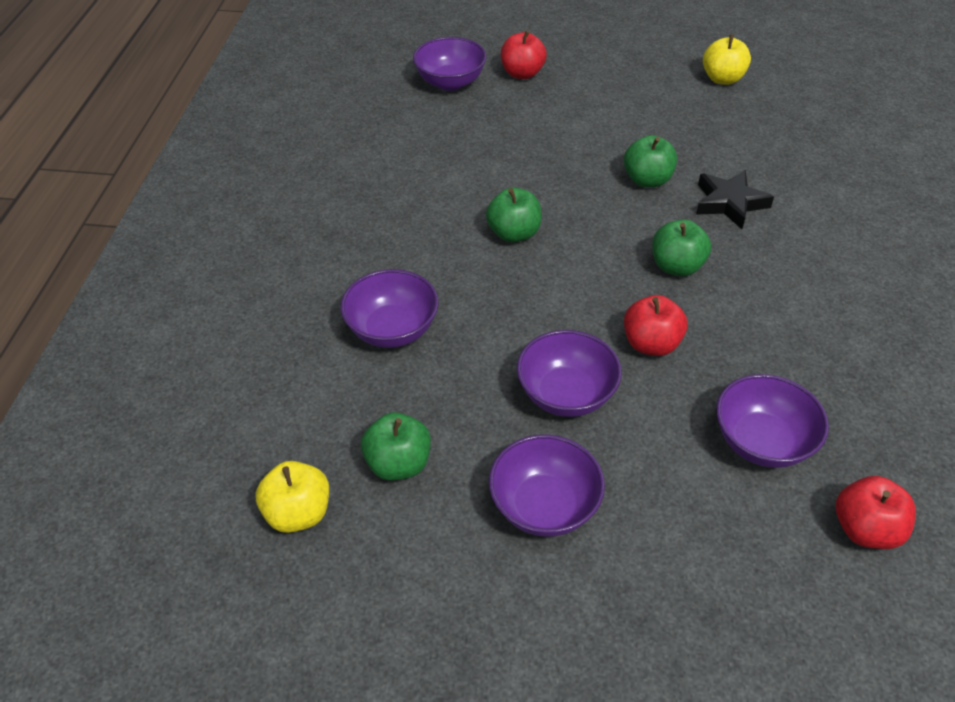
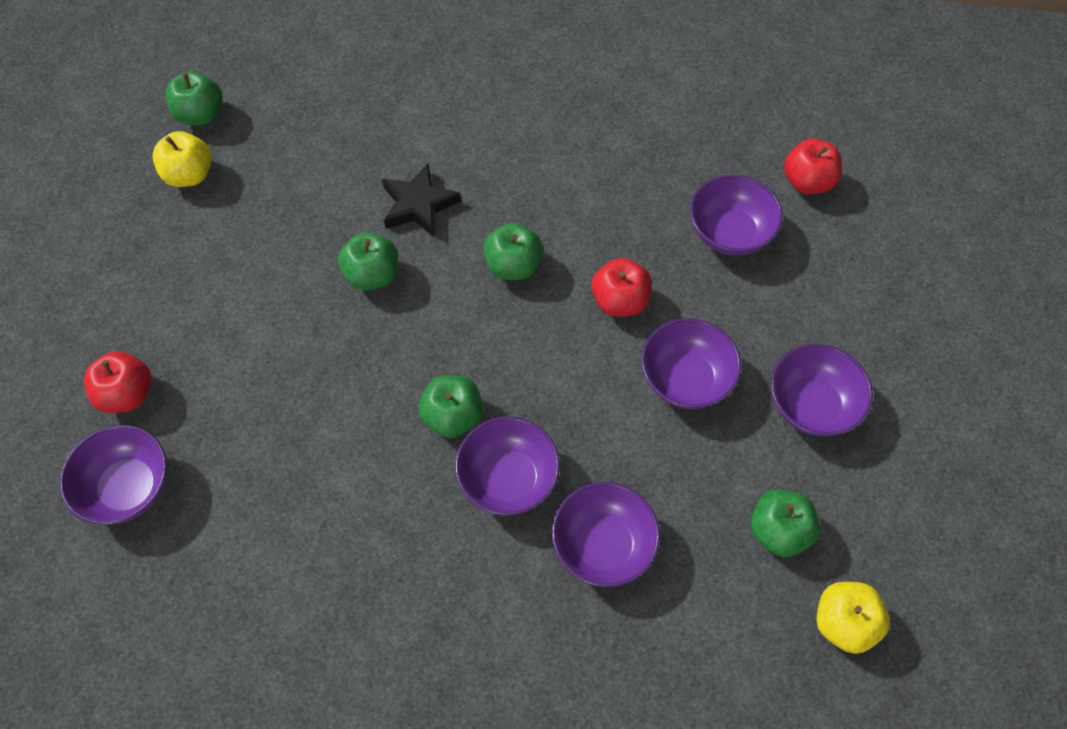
camera: 90 degrees left, 15 degrees up
none -> green apple [166,71,223,125]
none -> purple bowl [455,416,560,516]

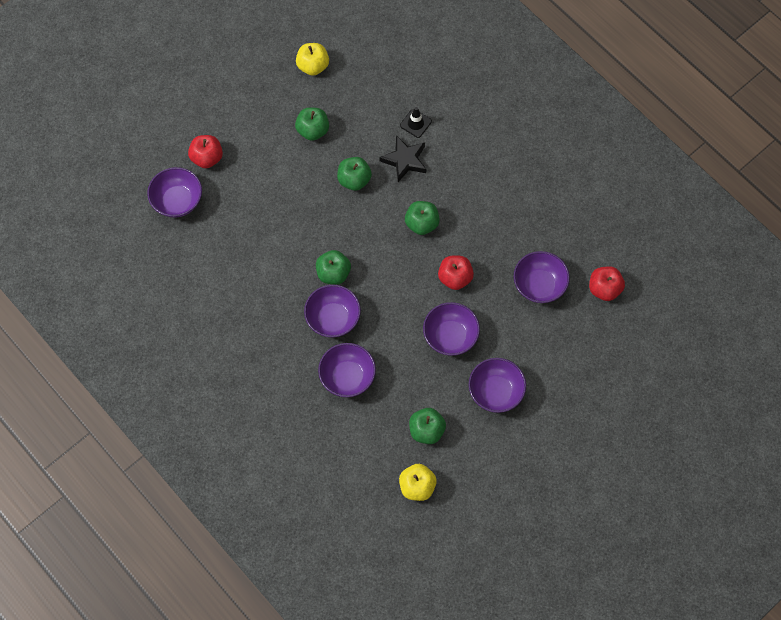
camera: 40 degrees right, 5 degrees up
green apple [166,71,223,125] -> green apple moved to [295,107,329,141]
none -> black traffic cone [400,107,432,138]

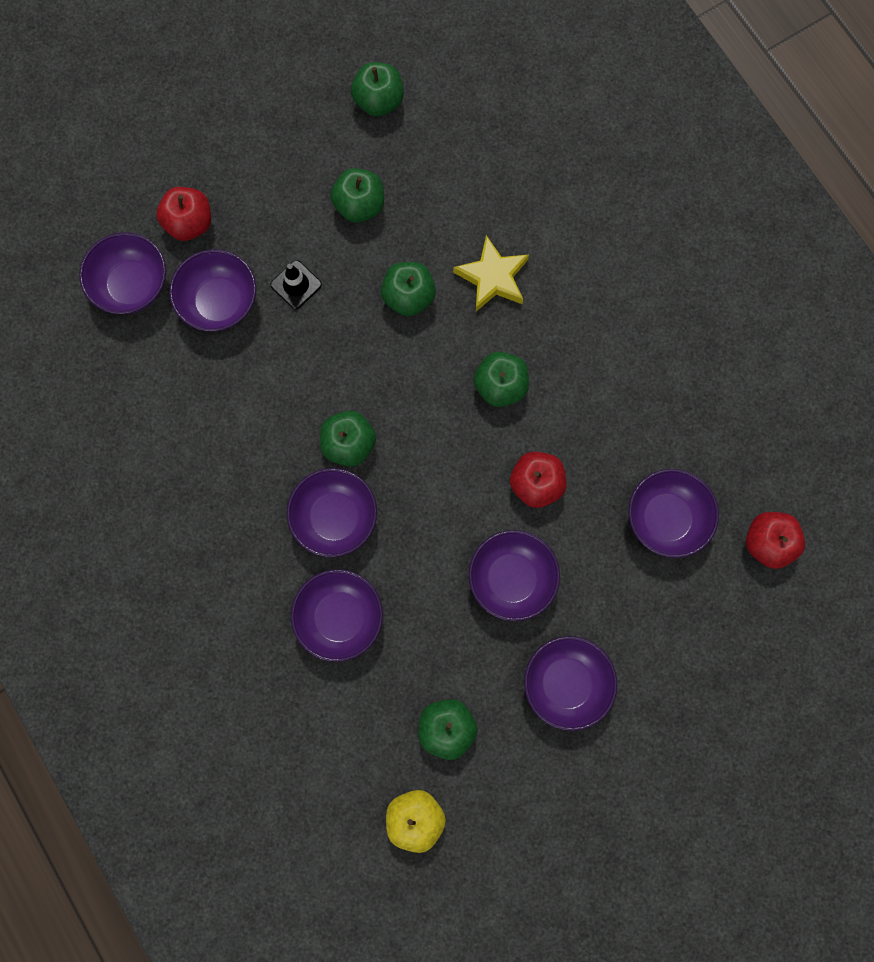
camera: 10 degrees right, 10 degrees up
yellow apple [296,43,329,76] -> green apple [351,62,404,116]
black star [379,135,426,182] -> yellow star [453,235,529,311]
black traffic cone [400,107,432,138] -> black traffic cone moved to [270,260,322,309]
none -> purple bowl [169,249,256,332]

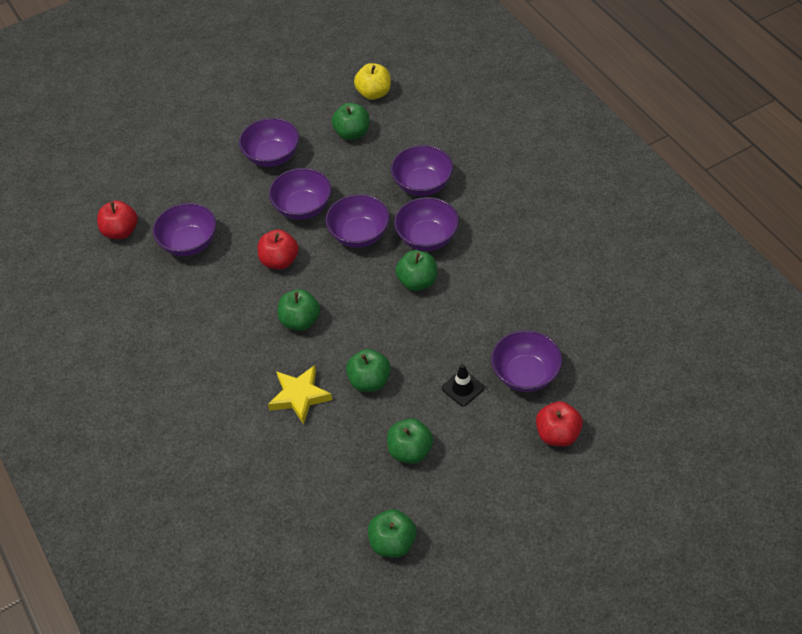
camera: 175 degrees left, 25 degrees down
purple bowl [79,232,166,314] -> purple bowl moved to [325,194,390,248]

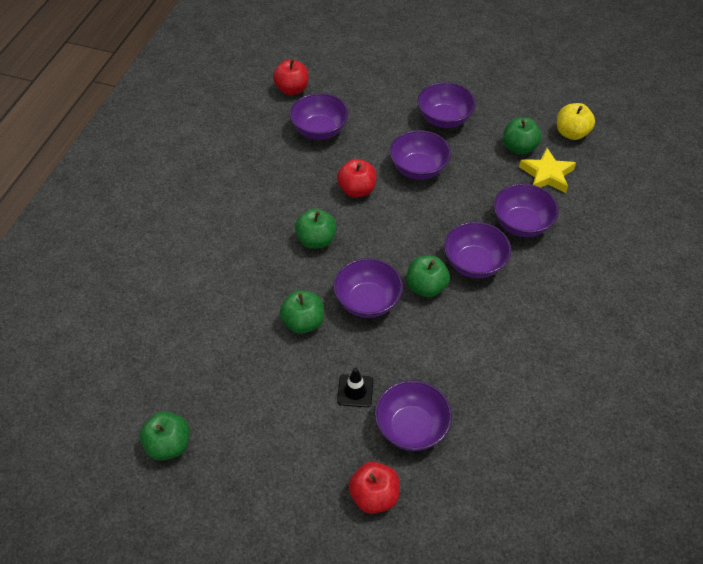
camera: 45 degrees right, 0 degrees up
yellow star [268,365,332,425] -> yellow star moved to [519,148,576,193]
purple bowl [325,194,390,248] -> purple bowl moved to [333,258,403,318]
green apple [387,418,433,464] -> none

